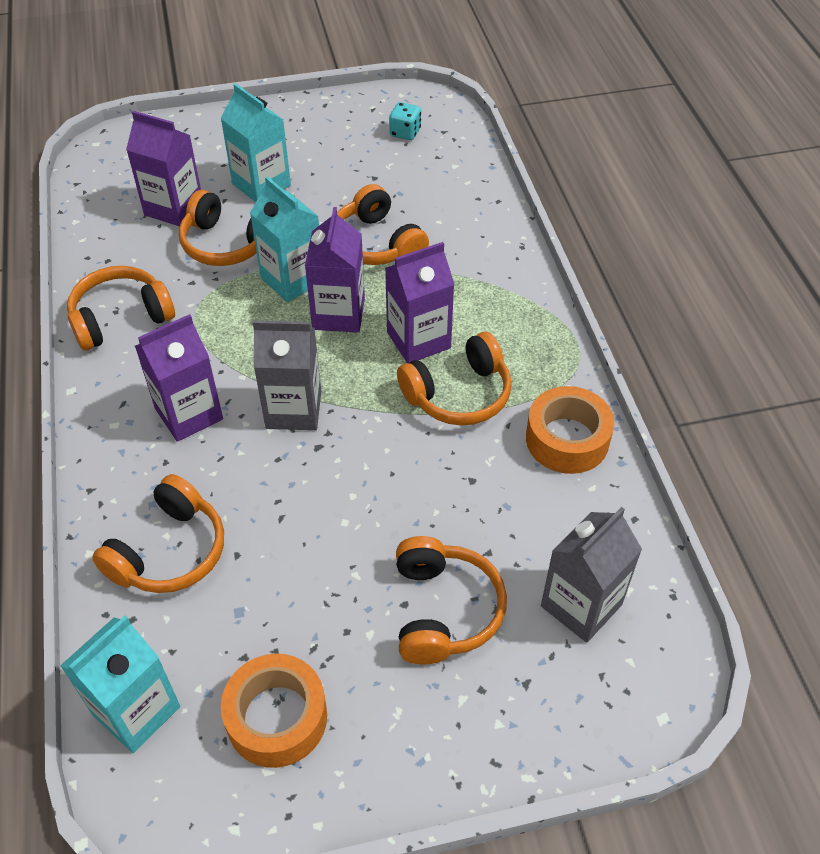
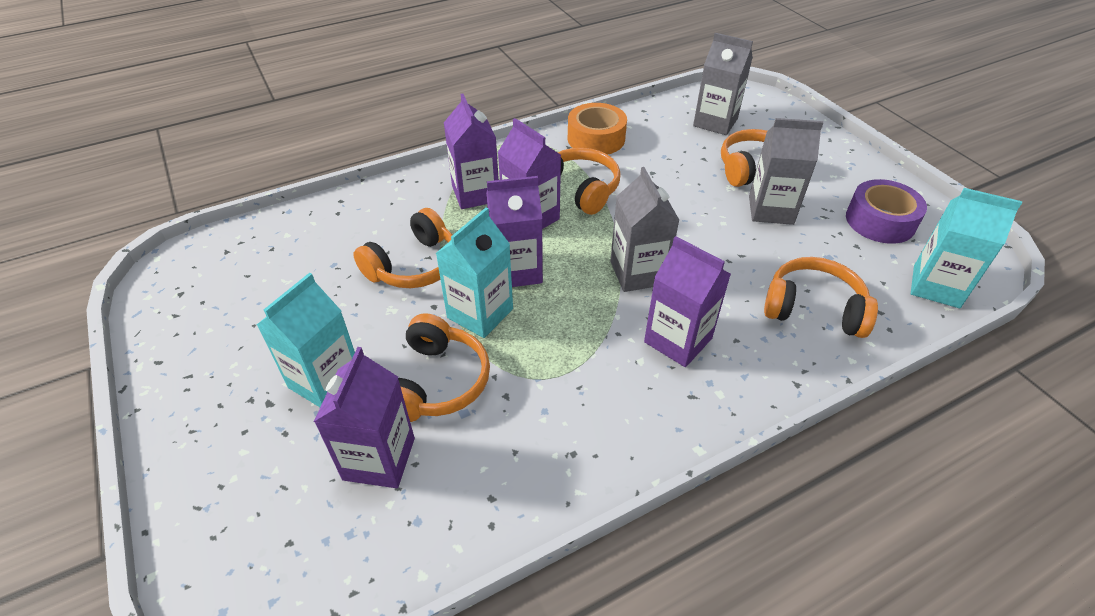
camera: 105 degrees left, 5 degrees down
orange headphones [67,266,175,351] -> none
orange tape [221,654,327,768] -> purple tape [846,179,927,244]
turquoise dice [389,102,421,140] -> none
none -> purple carton [444,94,499,209]
none -> grey carton [749,118,823,225]

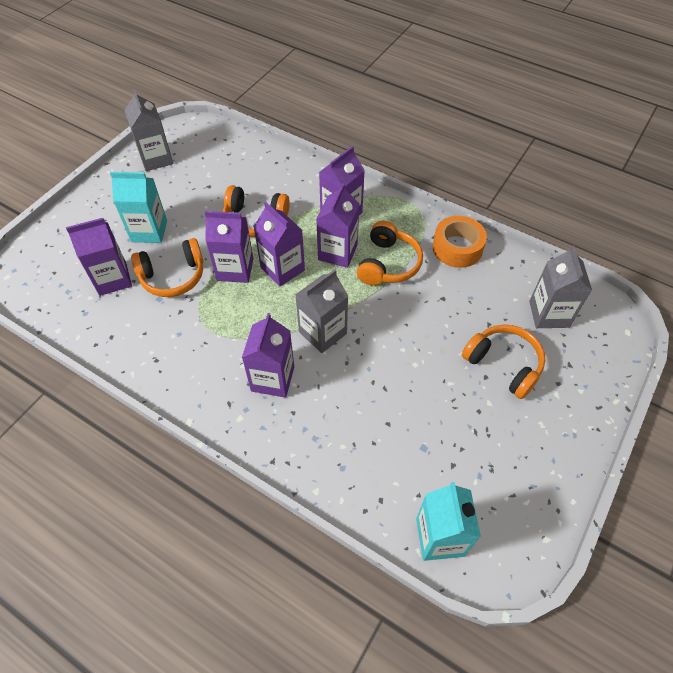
camera: 60 degrees right, 10 degrees up
turquoise carton [436,207,513,338] -> purple carton [205,211,254,283]
grey carton [749,118,823,225] -> grey carton moved to [124,89,173,171]
orange headphones [764,257,878,338] -> none
purple tape [846,179,927,244] -> none

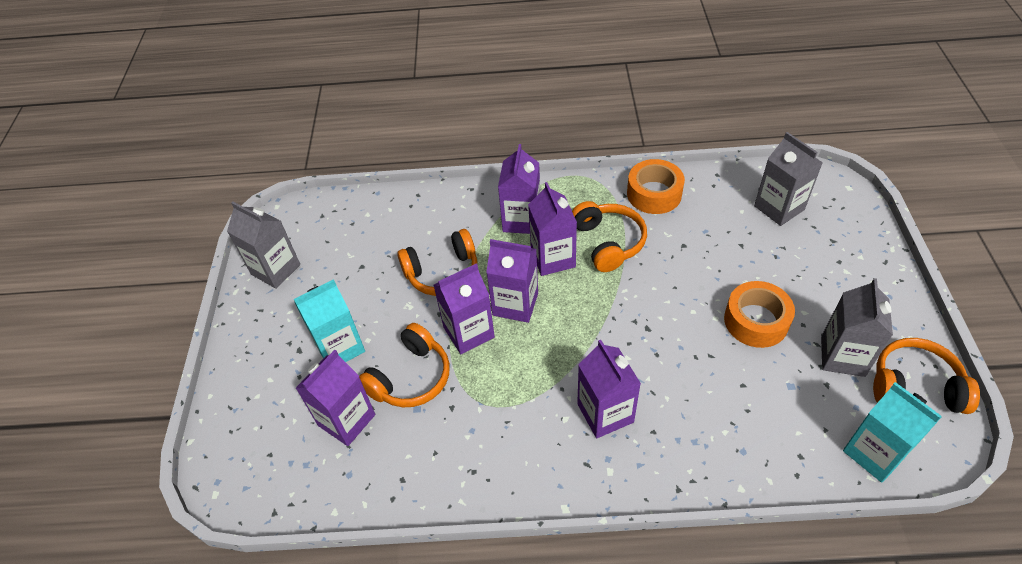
camera: 30 degrees left, 5 degrees down
grey carton [295,269,348,353] -> grey carton moved to [821,278,893,377]
orange headphones [462,324,546,399] -> orange headphones moved to [873,338,980,414]
none -> orange tape [724,281,795,348]

